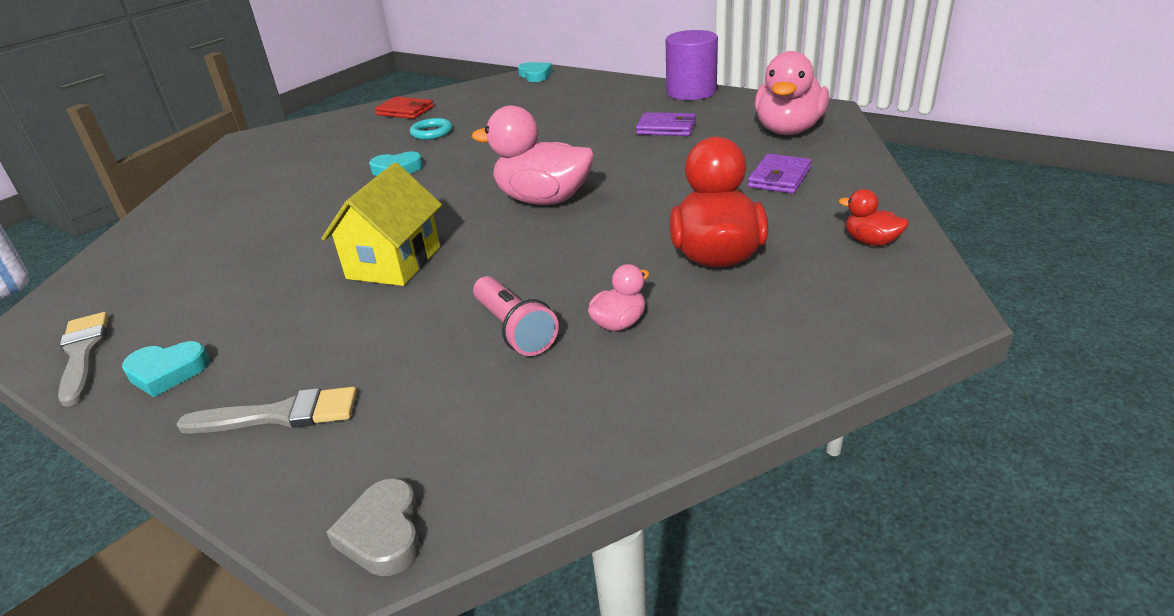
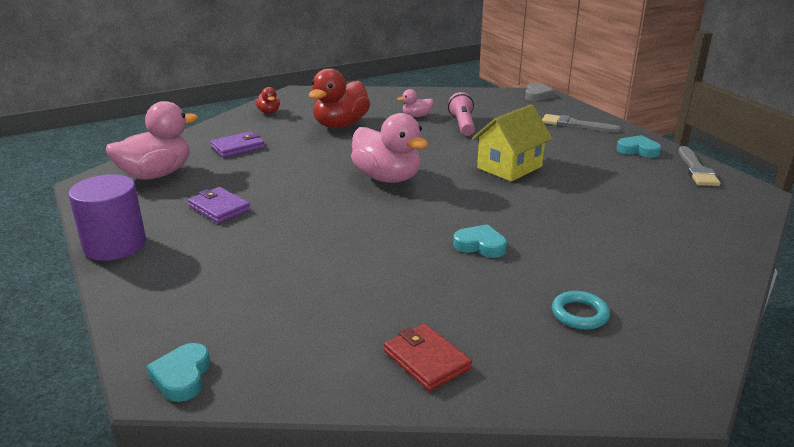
camera: 155 degrees left, 5 degrees down
turquoise ring [410,118,452,140] -> turquoise ring moved to [552,291,610,329]

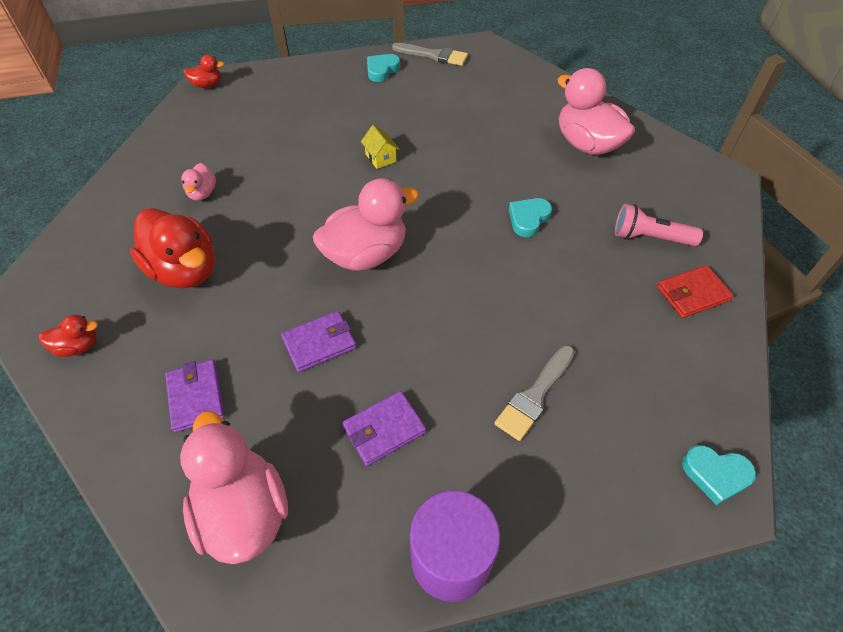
camera: 75 degrees left, 25 degrees up
pink flashlight [448,92,475,136] -> pink flashlight moved to [615,204,703,246]
yellow house [472,104,553,181] -> yellow house [361,125,399,169], size x0.49
grey heart [525,83,555,101] -> red duck [184,55,224,88]
grey brush [542,114,621,133] -> grey brush moved to [495,345,575,441]
turquoise ring [552,291,610,329] -> none
none -> purple wallet [281,311,356,372]
none -> pink duck [557,68,635,155]

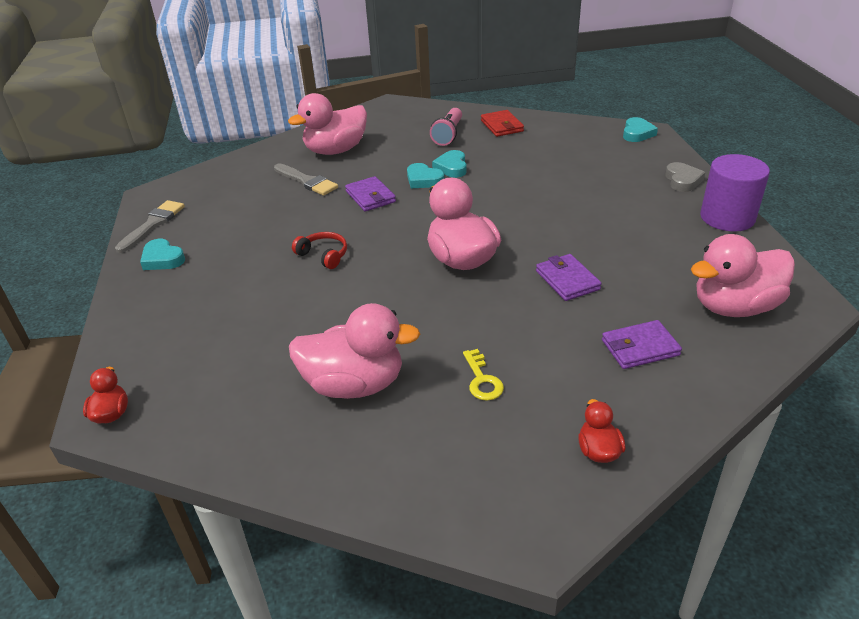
camera: 85 degrees left, 15 degrees down
red duck [130,208,215,288] -> yellow key [463,349,504,401]
pink duck [181,163,216,201] -> pink duck [289,303,420,399], size x2.10
purple wallet [342,391,426,466] -> purple wallet moved to [345,176,396,211]
yellow house [361,125,399,169] -> red headphones [292,232,347,269]
grey brush [495,345,575,441] -> grey brush moved to [274,163,338,196]
none -> turquoise heart [432,150,467,178]
none -> grey heart [665,162,705,192]

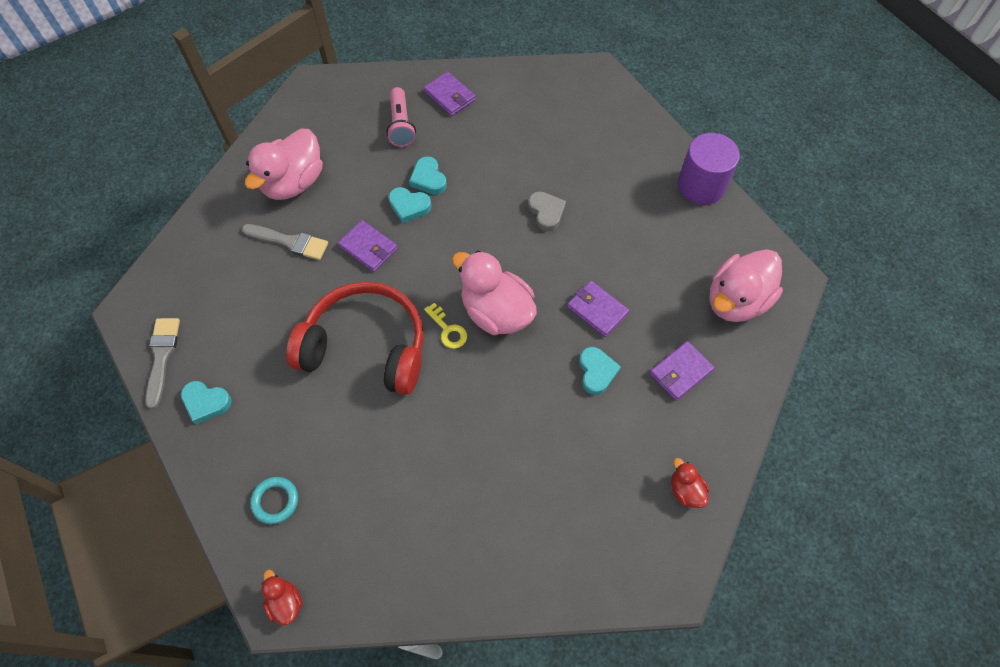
camera: 25 degrees left, 25 degrees up
pink duck [289,303,420,399] -> none
red headphones [292,232,347,269] -> red headphones [286,281,424,395], size x2.48
yellow key [463,349,504,401] -> yellow key moved to [424,303,467,349]
red wallet [481,110,524,137] -> purple wallet [424,71,476,116]
turquoise heart [623,117,658,142] -> turquoise heart moved to [579,347,621,395]
grey heart [665,162,705,192] -> grey heart moved to [528,191,566,232]
none -> turquoise ring [250,477,298,524]

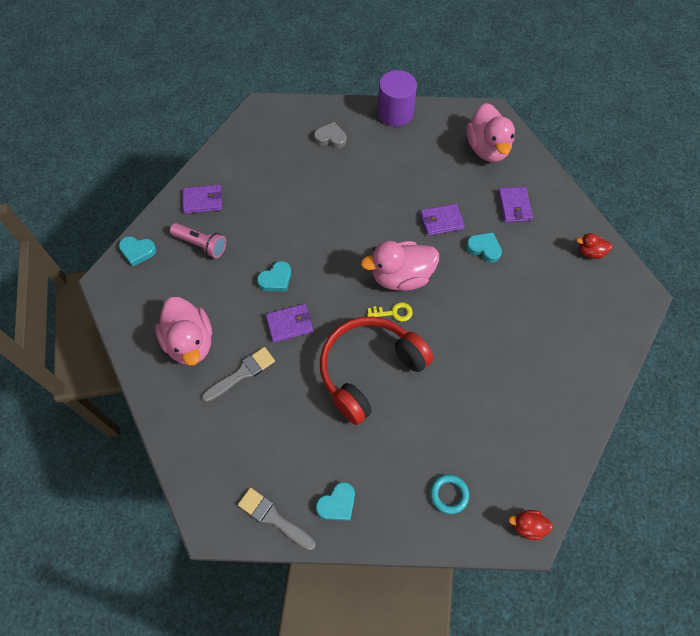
camera: 55 degrees left, 0 degrees up
turquoise heart [409,156,447,195] -> turquoise heart moved to [119,236,156,266]
grey heart [528,191,566,232] -> grey heart moved to [314,122,347,148]

